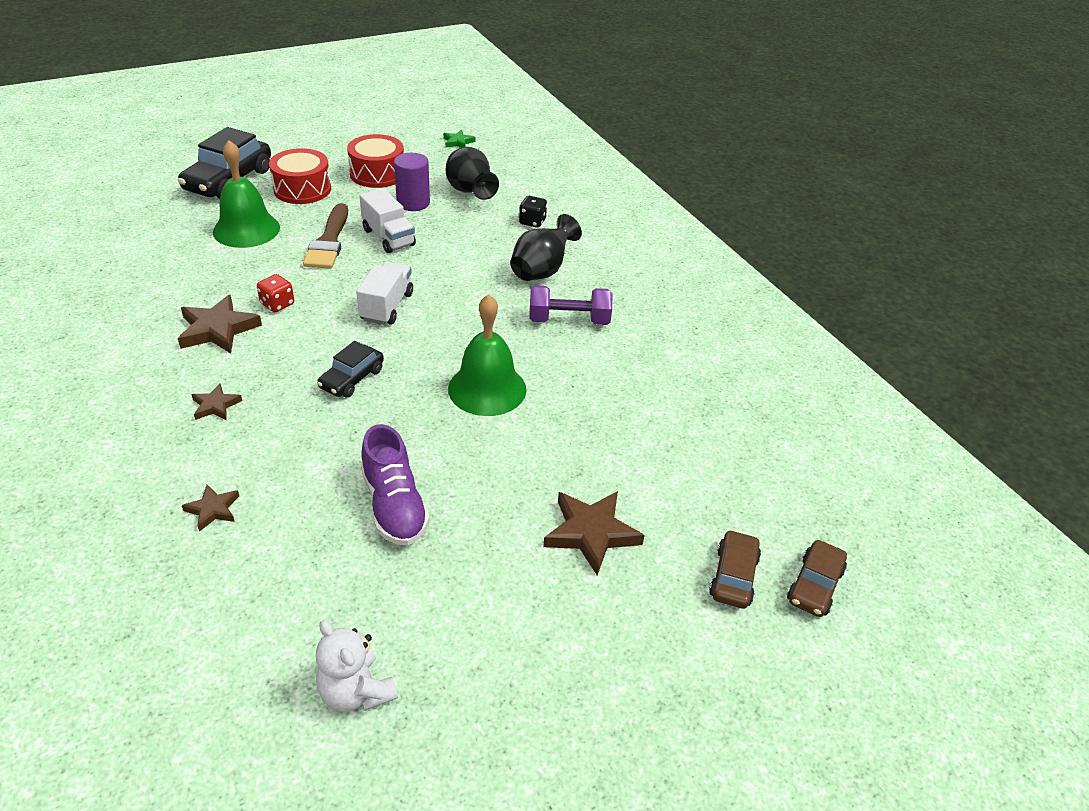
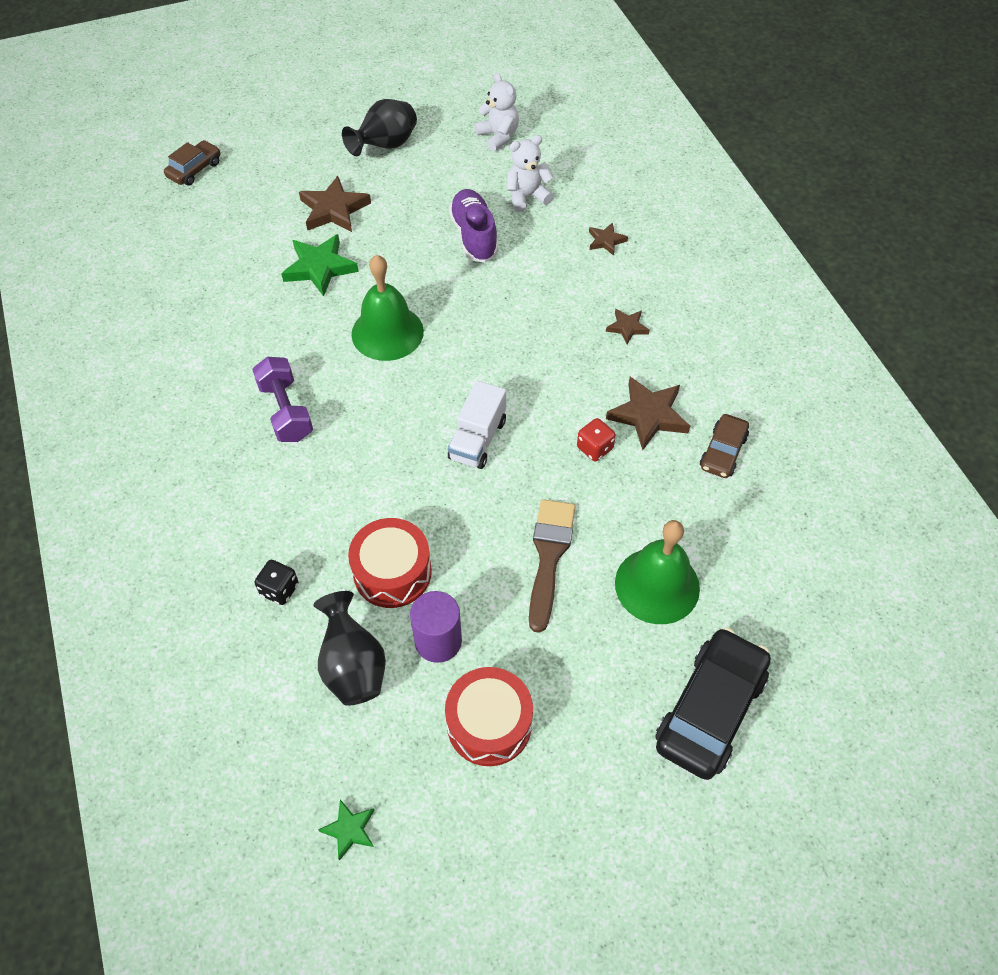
camera: 170 degrees left, 15 degrees up
red drum [269,148,331,204] -> red drum moved to [348,518,432,608]
black car [317,341,384,398] -> none
white truck [359,188,416,253] -> none
black vase [510,214,582,281] -> black vase moved to [342,99,417,156]
purple dumbbell [529,285,612,325] -> purple dumbbell turned 60 degrees clockwise [252,357,313,442]
brown car [709,530,761,609] -> brown car moved to [700,414,749,478]
none -> green star [281,234,358,297]
none -> white teddy bear [507,135,554,212]

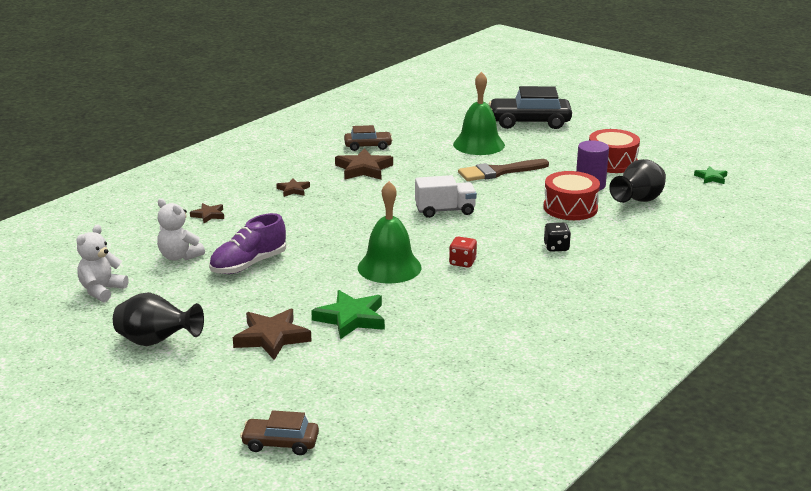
camera: 120 degrees left, 30 degrees down
purple dumbbell [252,357,313,442] -> none
black dice [255,560,299,605] -> black dice moved to [544,223,571,251]
red dice [577,418,616,461] -> red dice moved to [449,236,477,268]

